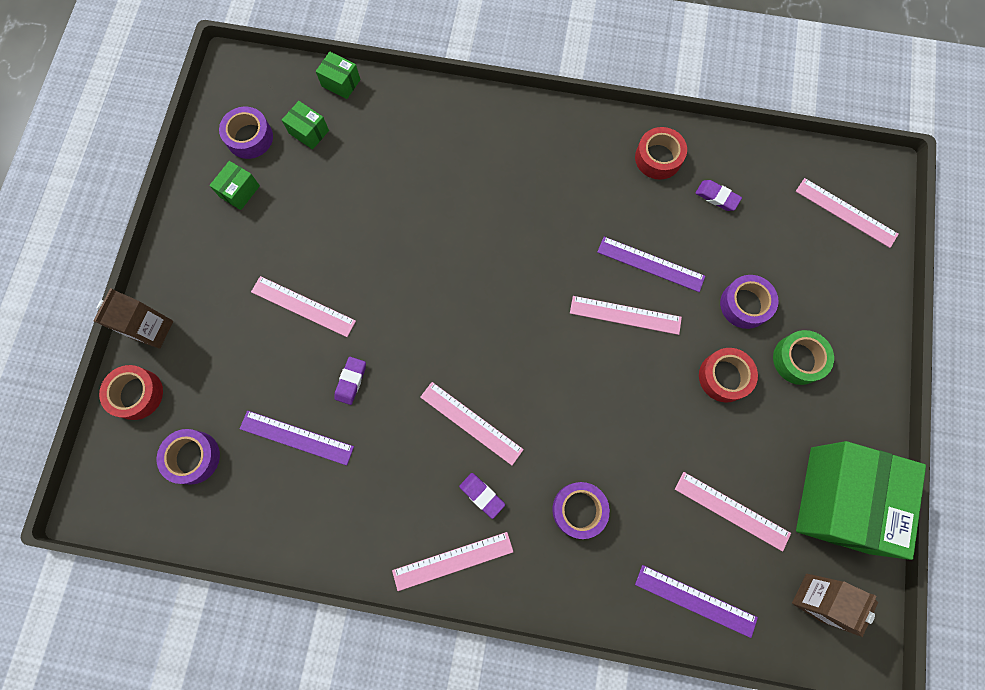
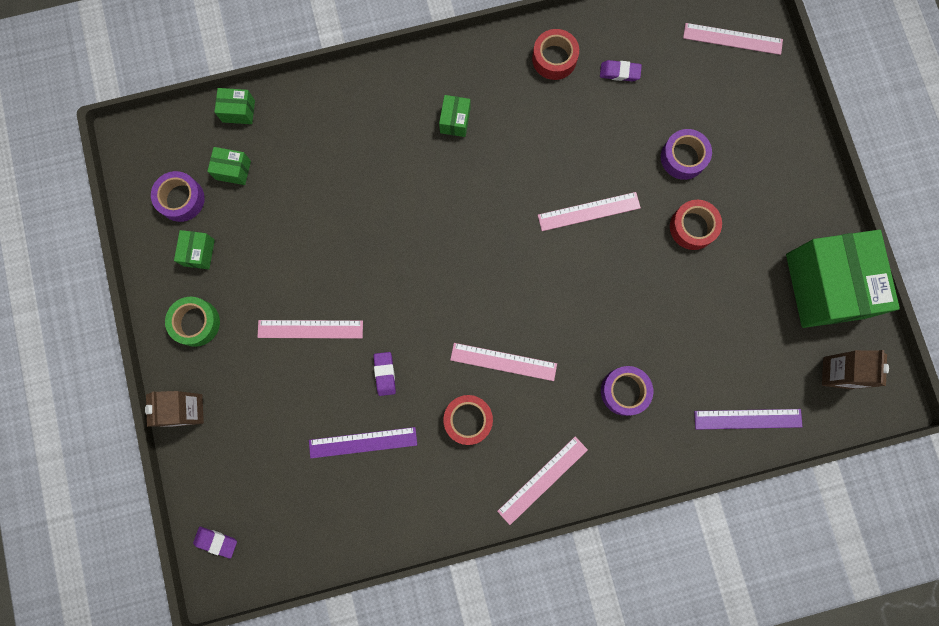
camera: 25 degrees left, 5 degrees up
red tape [99,365,163,420] -> red tape moved to [443,395,493,445]
purple tape [157,429,220,485] -> none
purple eraser [459,473,505,519] -> purple eraser moved to [193,527,237,559]
purple ruler [597,237,705,292] -> none
pink ruler [675,472,791,552] -> none
green tape [773,330,834,385] -> green tape moved to [165,297,220,347]
none -> green box [439,95,470,137]

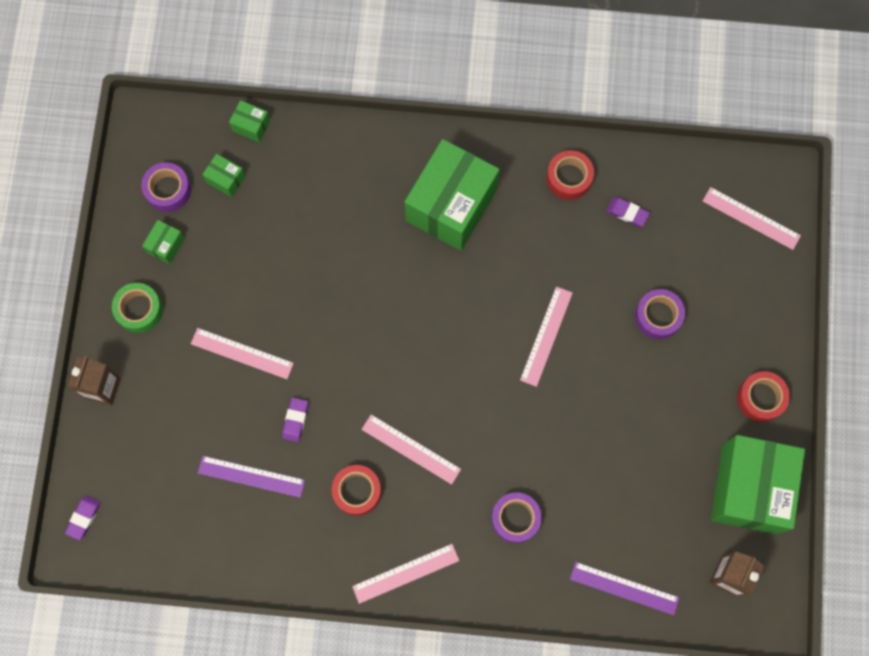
camera: 20 degrees right, 5 degrees down
purple eraser [193,527,237,559] -> purple eraser turned 75 degrees clockwise [65,496,101,540]
green box [439,95,470,137] -> green box [404,139,500,250], size x2.44
pink ruler [538,192,641,231] -> pink ruler turned 75 degrees counterclockwise [520,287,573,387]
red tape [670,200,722,250] -> red tape moved to [737,371,790,422]

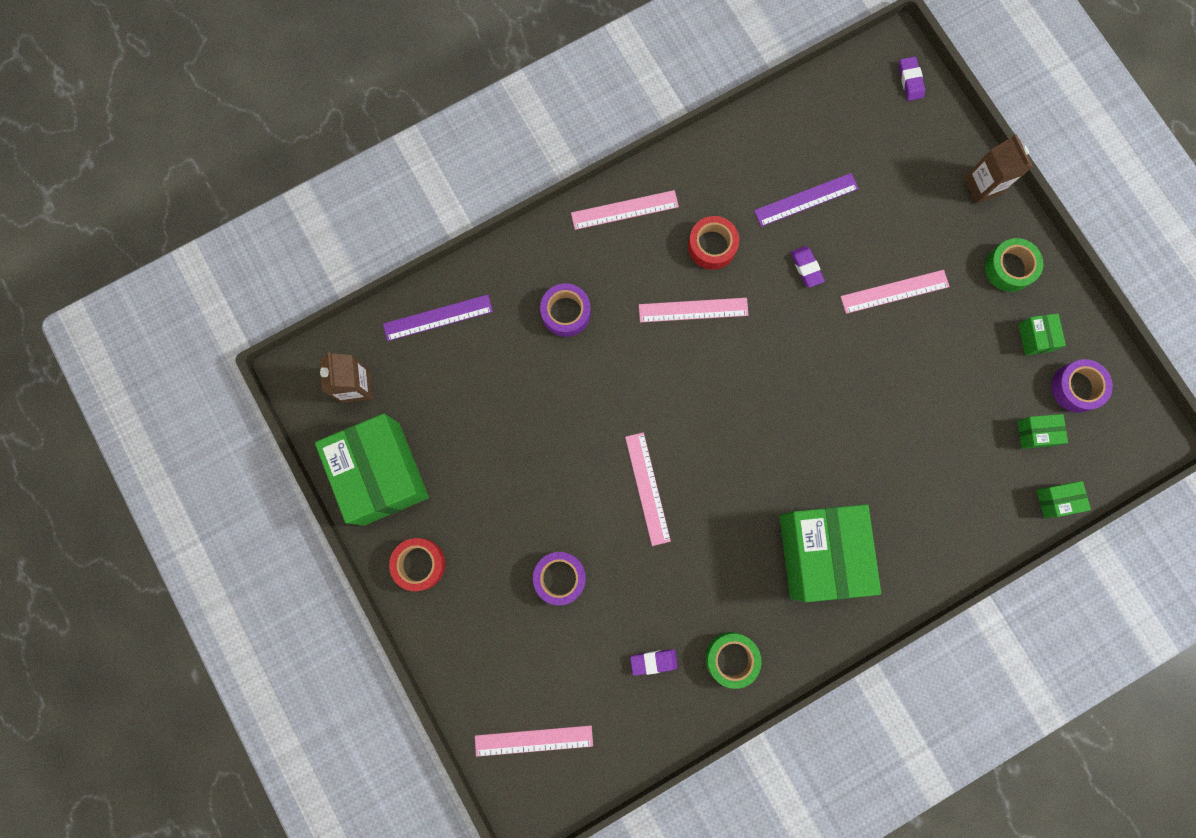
camera: 145 degrees right, 5 degrees up
pink ruler [352,544,459,604] -> pink ruler turned 45 degrees clockwise [571,190,679,230]
red tape [546,150,594,200] -> green tape [705,632,762,689]

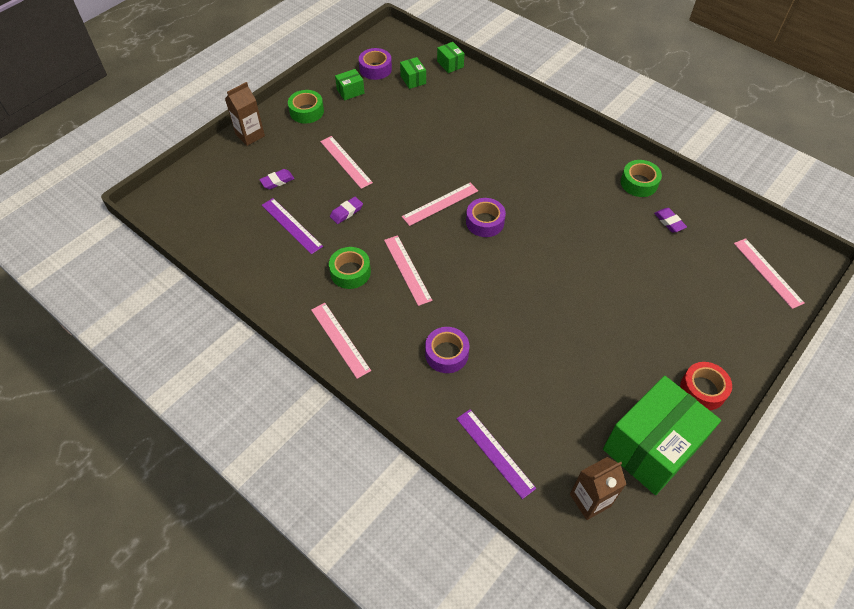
camera: 110 degrees left, 25 degrees down
purple tape [533,552,586,605] -> purple tape moved to [466,198,506,237]
pink ruler [625,432,671,546] -> pink ruler moved to [402,182,478,226]
red tape [688,216,739,270] -> green tape [329,247,371,289]
green box [779,504,881,602] -> none
purple eraser [899,57,925,101] -> purple eraser moved to [259,169,295,189]

